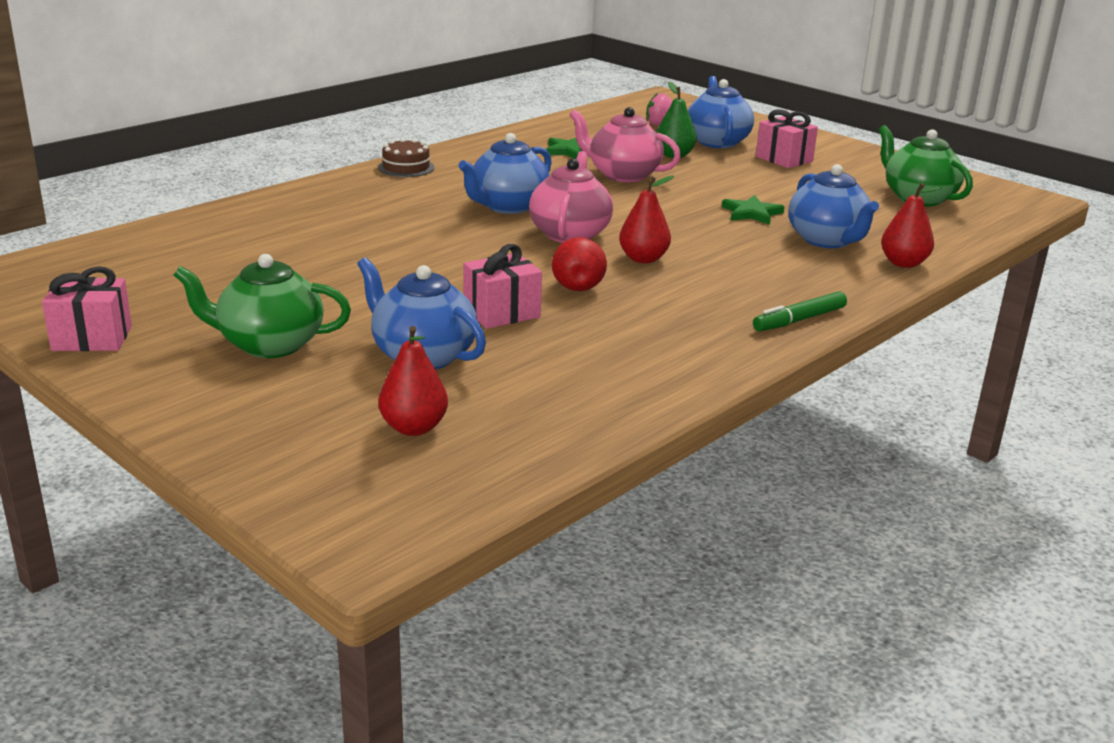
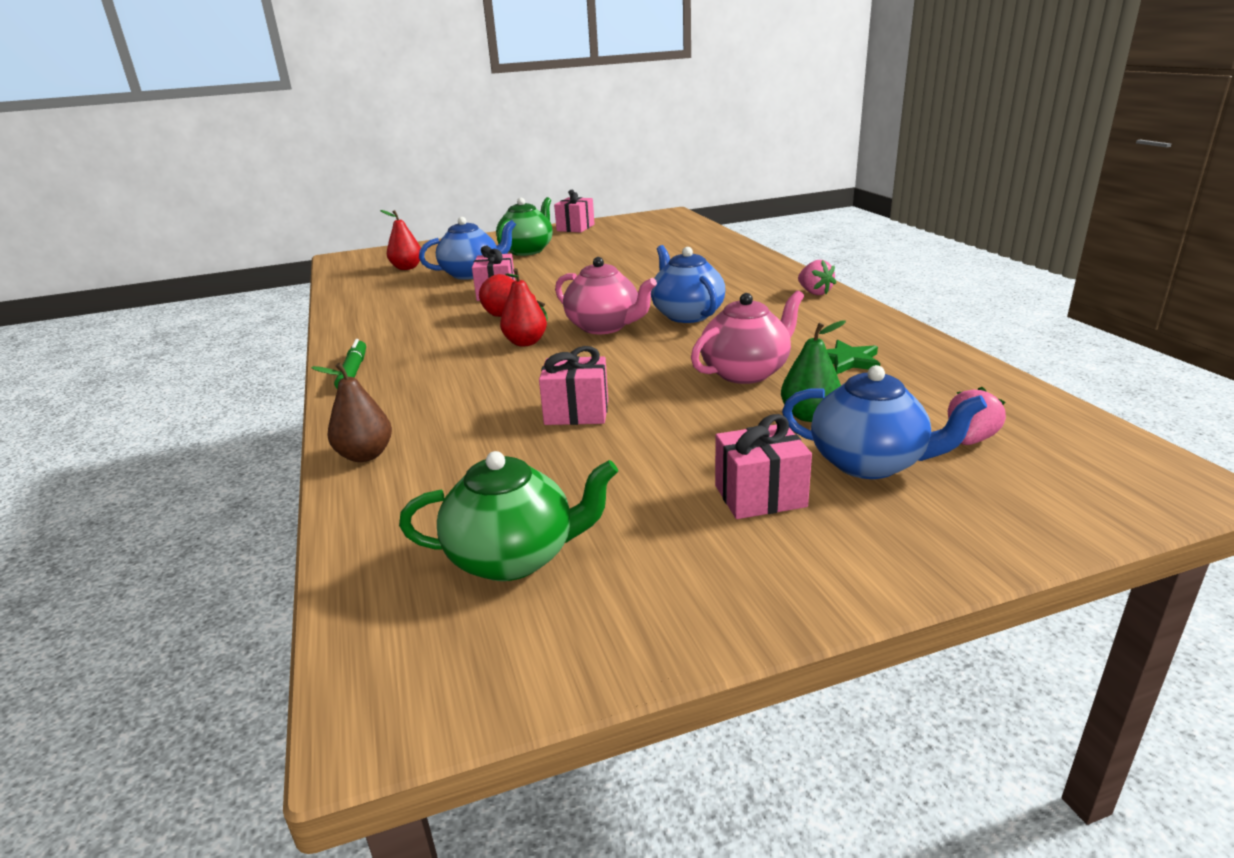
camera: 120 degrees right, 0 degrees up
brown cake [378,138,435,177] -> pink strawberry [798,260,836,295]
green star [722,195,785,225] -> pink gift [539,346,608,425]
blue teapot [788,164,879,248] -> none
red pear [881,183,942,268] -> brown pear [311,363,392,462]

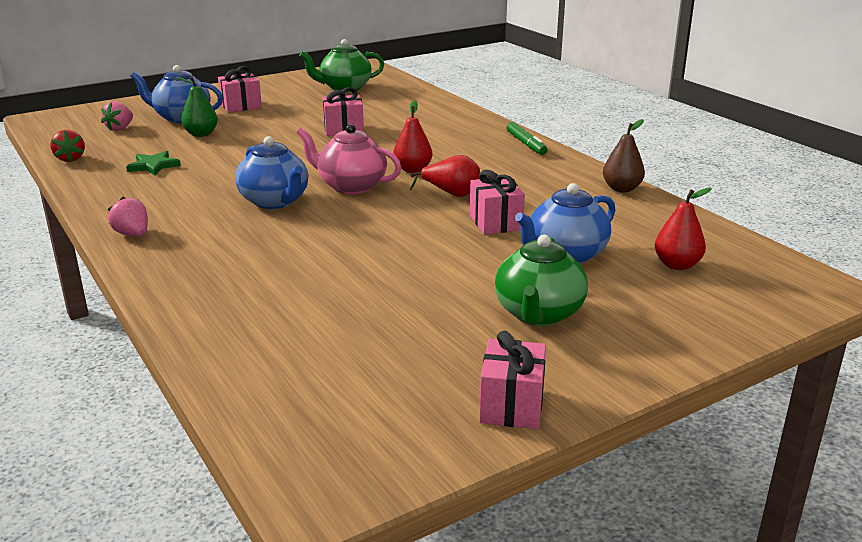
camera: 165 degrees right, 0 degrees up
brown pear [311,363,392,462] -> brown pear moved to [603,119,645,192]
pink teapot [691,290,804,384] -> none
none -> red strawberry [50,130,85,162]

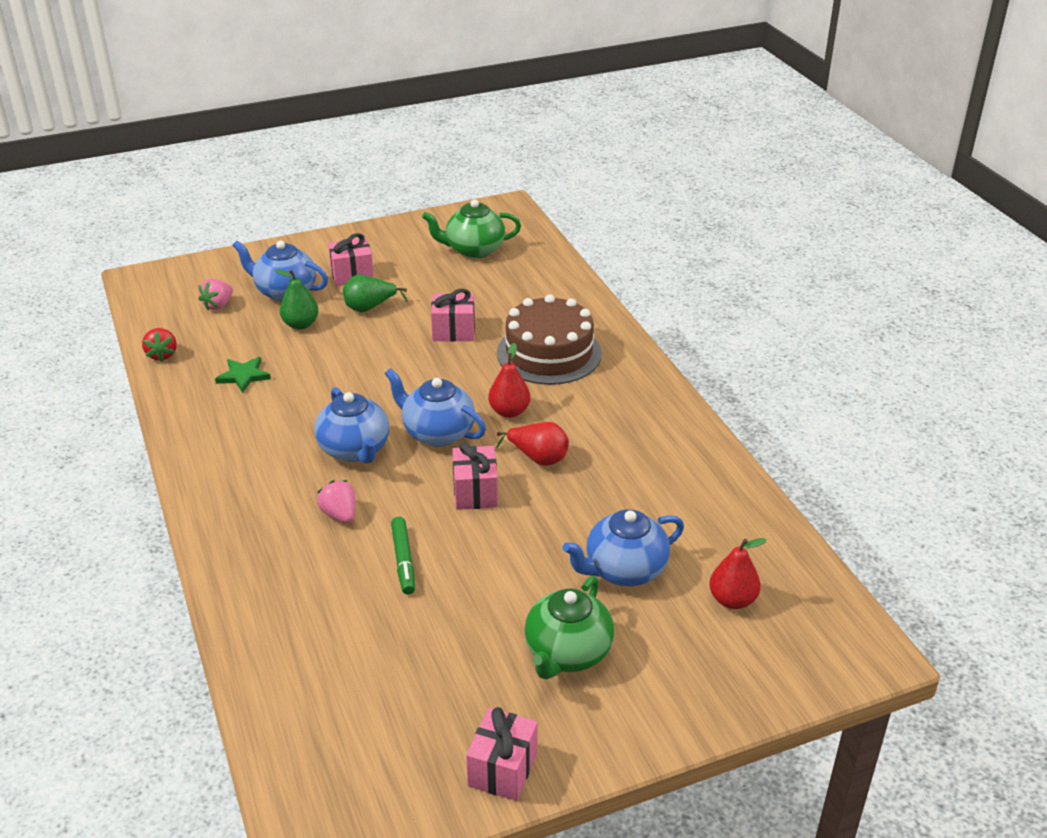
camera: 10 degrees right, 10 degrees up
pink strawberry [108,197,148,236] -> pink strawberry moved to [317,480,356,523]
pink teapot [297,124,401,194] -> blue teapot [385,368,486,447]
pink gift [470,170,525,235] -> pink gift moved to [452,442,498,510]
green marker [507,122,547,155] -> green marker moved to [391,517,415,594]
brown pear [603,119,645,192] -> none
none -> green pear [343,274,408,312]
none -> brown cake [497,294,602,385]

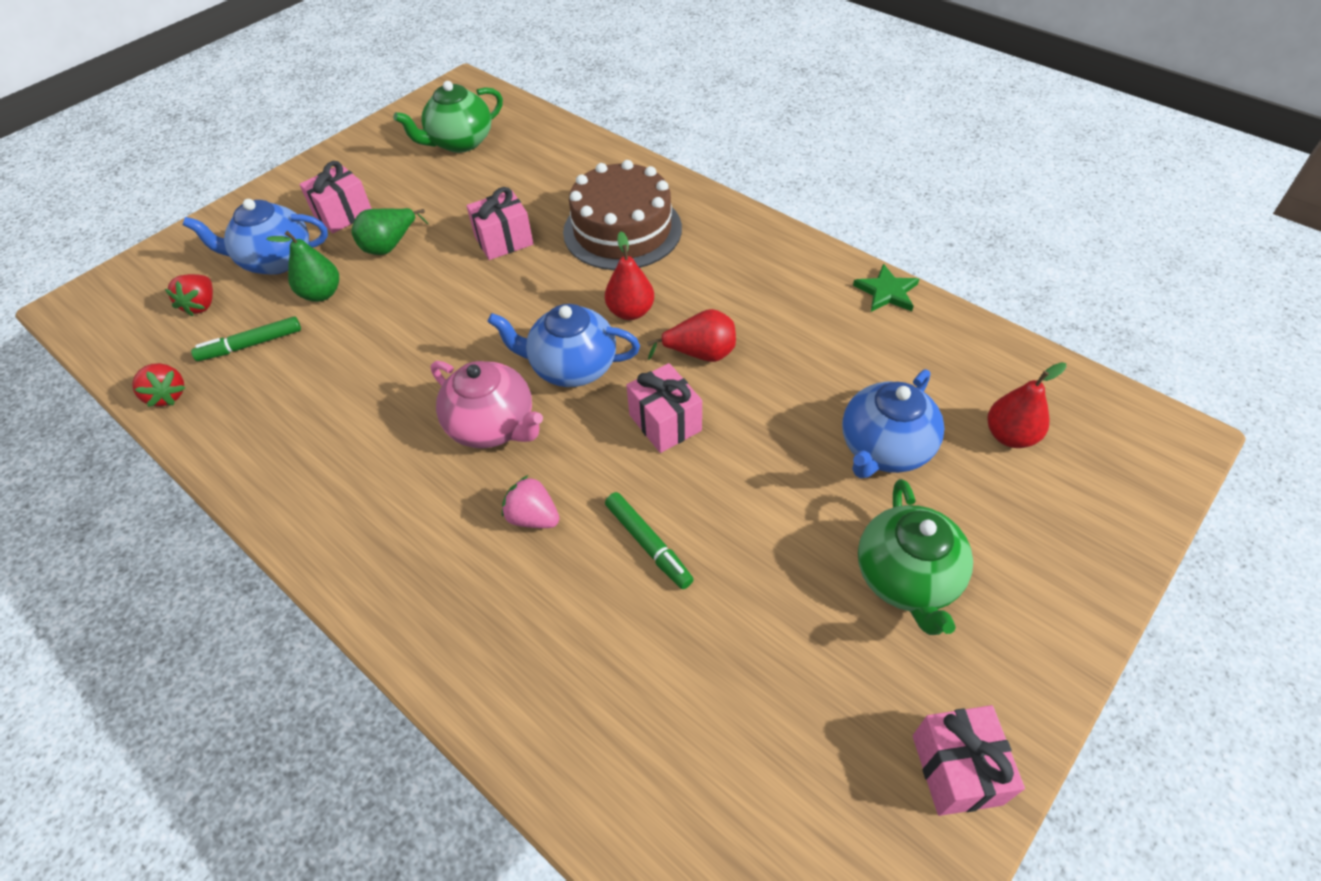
camera: 25 degrees left, 15 degrees up
pink strawberry [198,279,233,310] -> red strawberry [165,274,213,316]
green star [215,357,271,393] -> green star moved to [853,264,919,312]
blue teapot [314,387,389,464] -> pink teapot [431,361,543,448]
none -> green marker [191,317,301,361]

